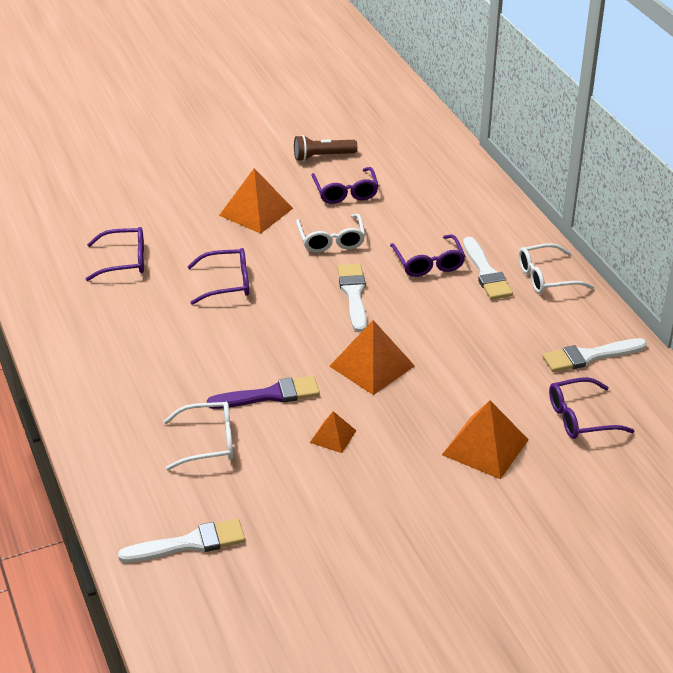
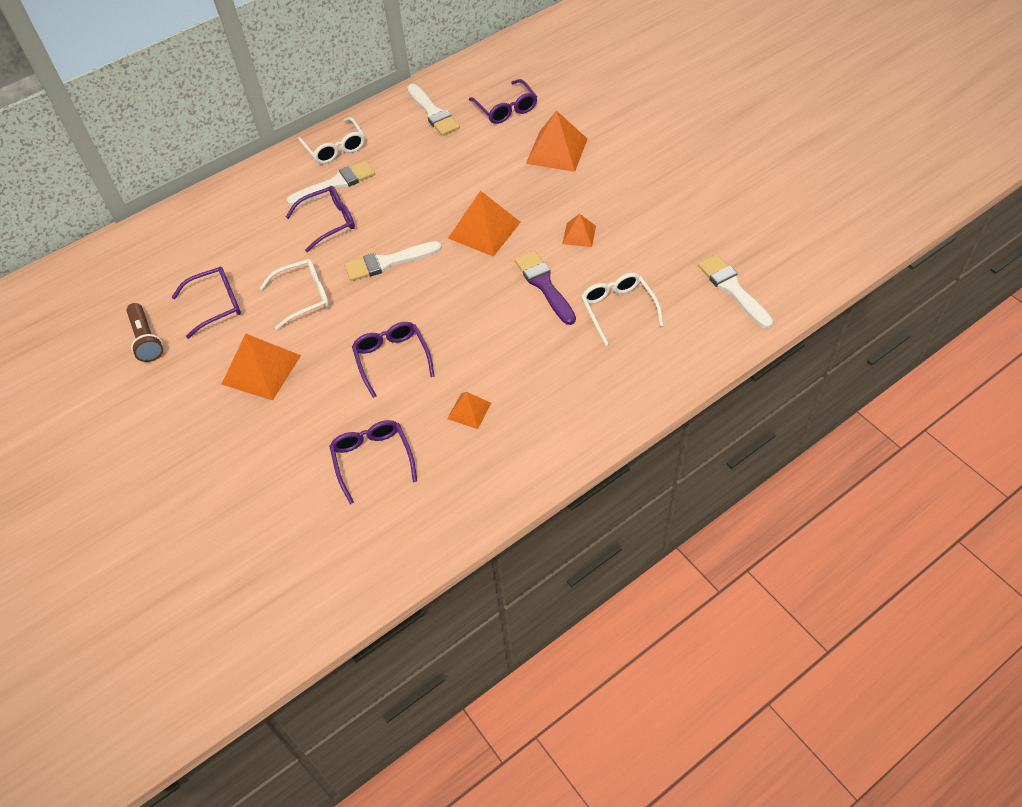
camera: 100 degrees left, 15 degrees up
none -> orange pyramid [447,392,491,429]

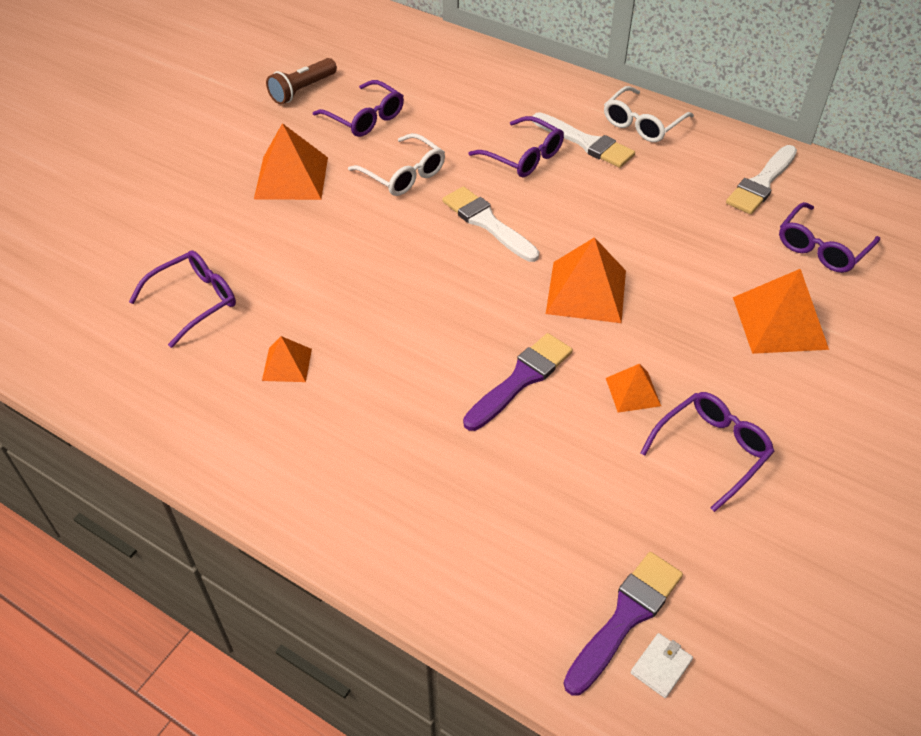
camera: 65 degrees right, 5 degrees down
purple glasses [352,322,435,398] -> purple glasses moved to [640,392,775,512]
white glasses [581,273,664,346] -> none
white brush [698,254,773,328] -> purple brush [563,552,683,696]
none -> white wallet [631,633,693,698]

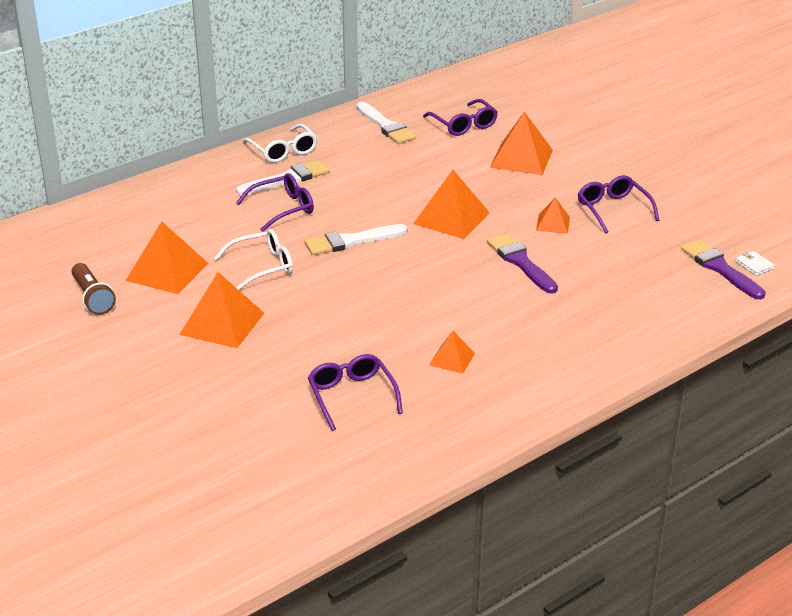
camera: 70 degrees left, 15 degrees down
purple glasses [313,80,404,137] -> orange pyramid [125,222,209,294]

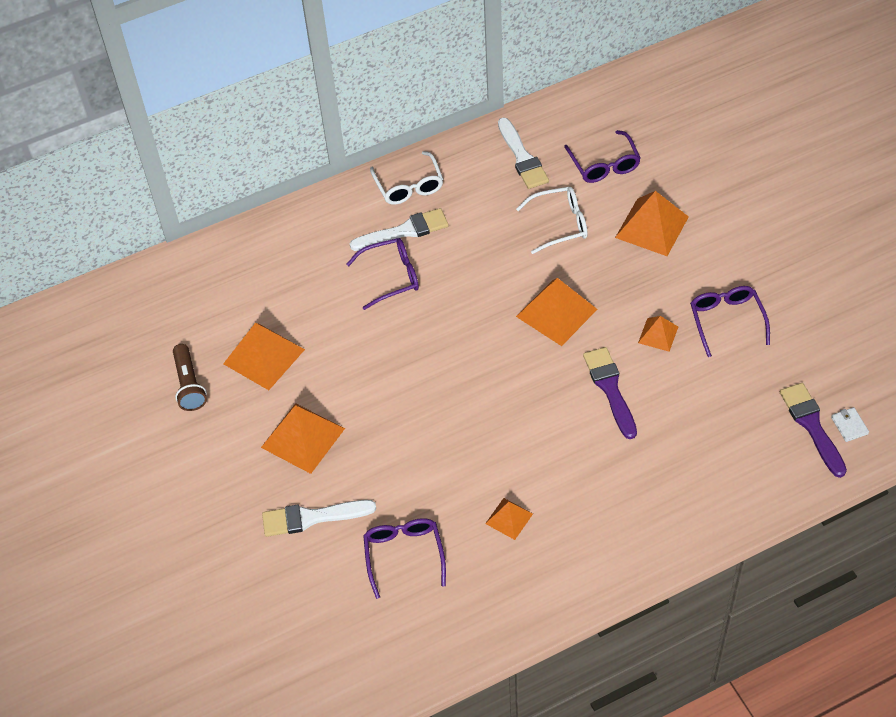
camera: 15 degrees right, 20 degrees up
white glasses [214,229,293,290] -> white glasses moved to [516,187,588,254]
white brush [305,224,408,255] -> white brush moved to [262,500,376,537]

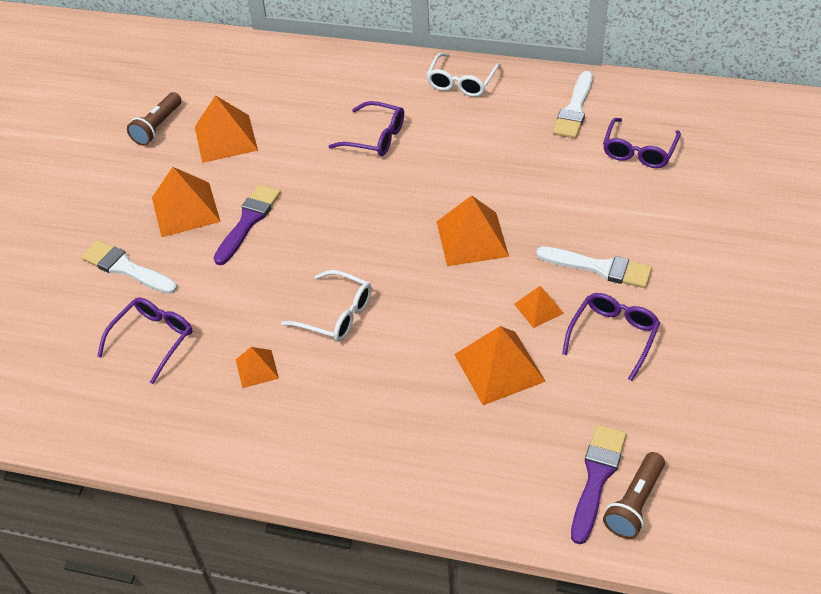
camera: 40 degrees right, 5 degrees down
white brush [350,208,449,251] -> white brush moved to [536,247,652,288]
white glasses [516,187,588,254] -> white glasses moved to [281,270,372,342]
purple brush [583,347,637,439] -> purple brush moved to [214,185,281,265]
orange pyramid [615,191,689,256] -> orange pyramid moved to [454,326,546,405]
white wallet [831,407,869,442] -> brown flashlight [603,452,665,539]

